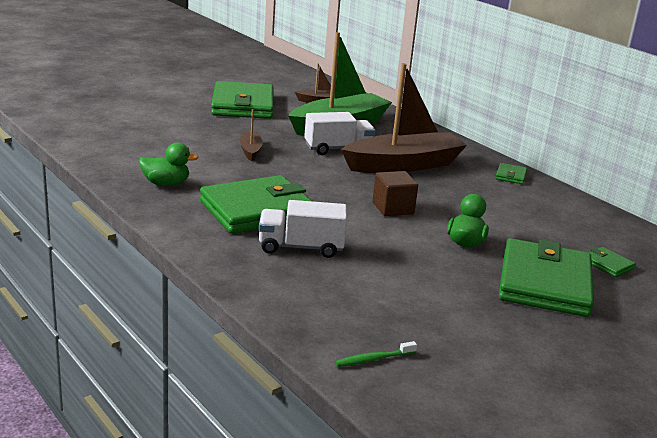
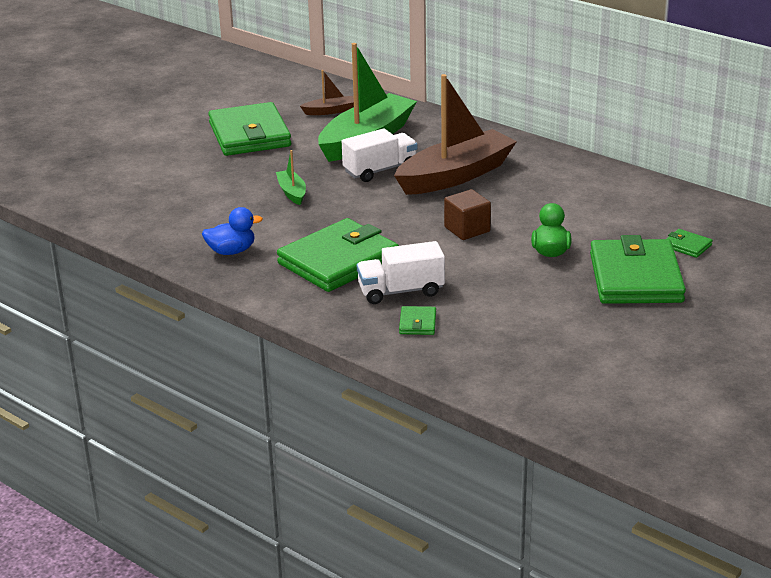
camera: 10 degrees left, 5 degrees up
green duck [139,142,199,186] -> blue duck [202,207,263,255]
brown boat [240,109,263,161] -> green boat [276,150,306,205]
green toothbrush [335,341,417,367] -> none
green wallet [496,163,527,184] -> green wallet moved to [399,306,436,335]

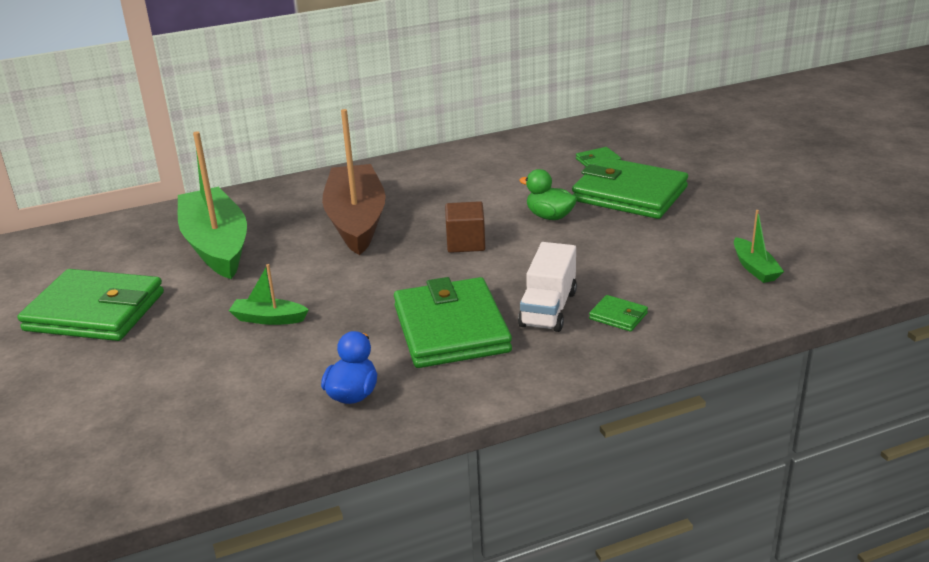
camera: 60 degrees left, 0 degrees up
brown boat [300,70,354,115] -> none
white truck [342,128,418,182] -> none
none -> green boat [734,210,784,283]

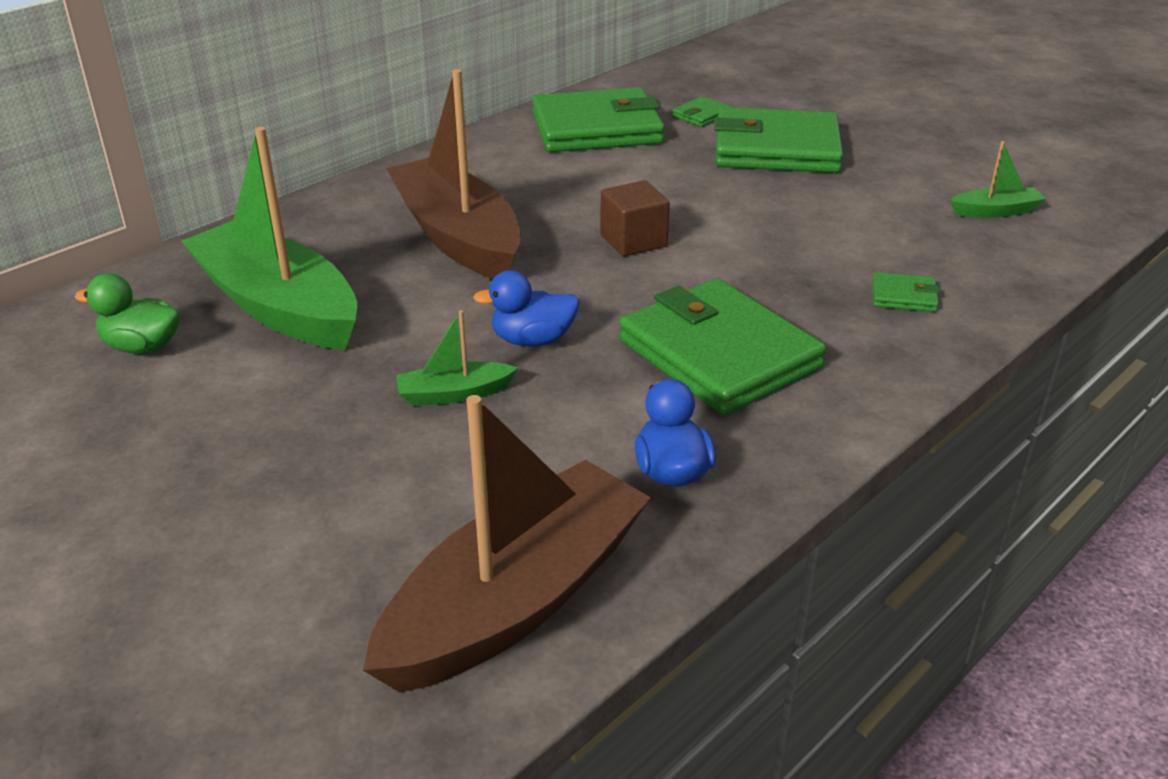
camera: 25 degrees left, 5 degrees up
green wallet [18,269,164,341] -> green wallet moved to [532,87,664,152]
white truck [518,242,577,332] -> none
green duck [519,169,577,220] -> green duck moved to [75,273,181,354]
green boat [734,210,784,283] -> green boat turned 60 degrees counterclockwise [950,141,1046,218]
none -> brown boat [363,395,651,693]
none -> blue duck [473,270,579,346]

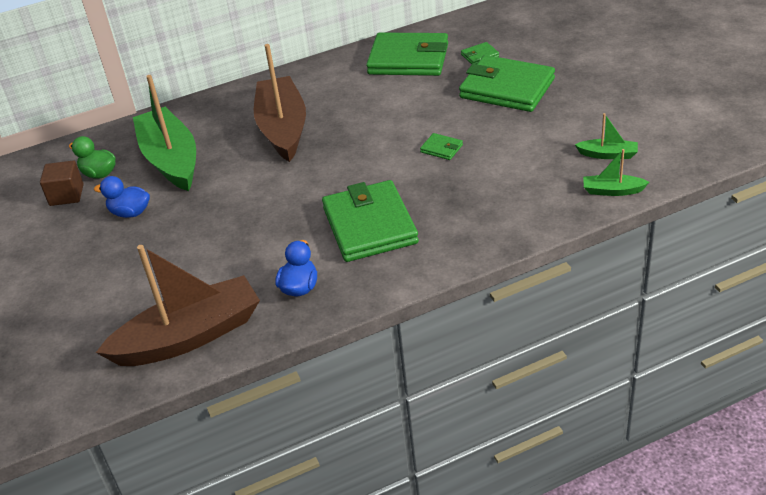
camera: 25 degrees right, 5 degrees up
green boat [396,310,518,406] -> green boat moved to [583,149,649,196]
blue duck [473,270,579,346] -> blue duck moved to [94,176,150,218]
brown cube [600,180,670,257] -> brown cube moved to [40,160,84,206]
green wallet [872,272,940,312] -> green wallet moved to [420,133,463,160]

